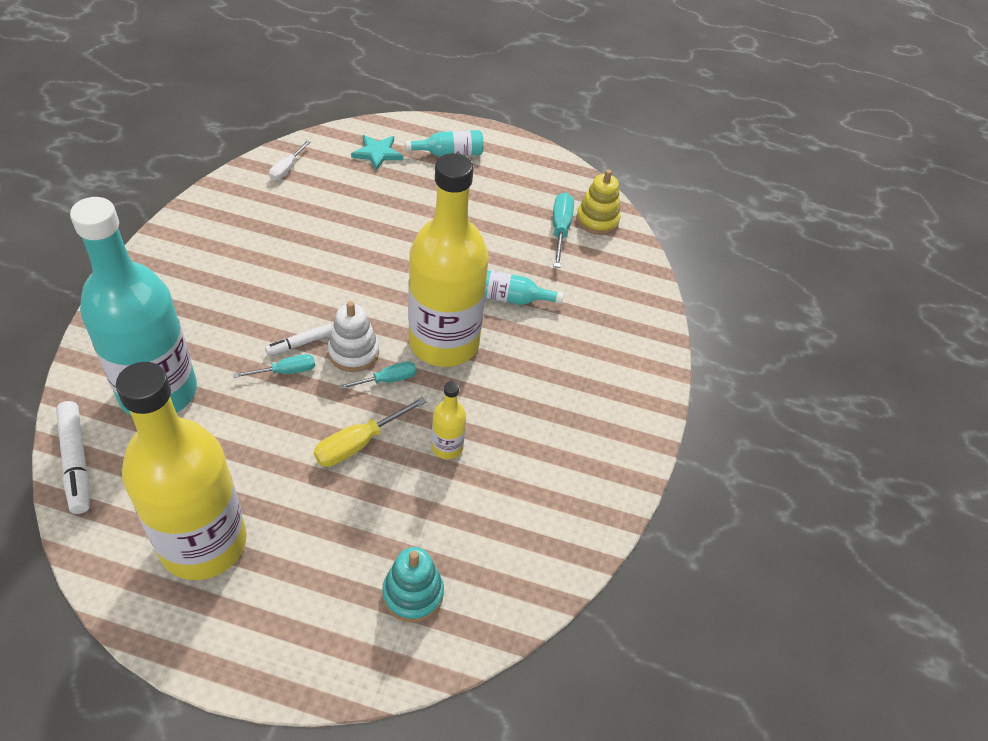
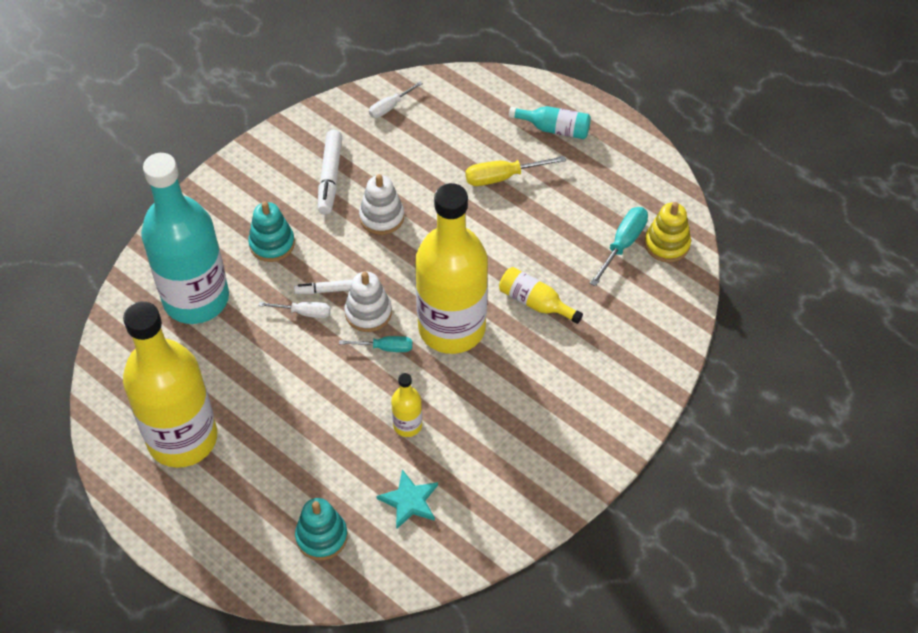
camera: 30 degrees right, 5 degrees up
white marker [56,401,90,514] -> white marker moved to [318,130,342,214]
turquoise screwdriver [234,354,315,378] -> white screwdriver [258,301,330,318]
yellow screwdriver [314,397,426,467] -> yellow screwdriver moved to [465,156,566,186]
turquoise star [351,135,403,171] -> turquoise star moved to [376,470,438,529]
turquoise bottle [485,270,564,305] -> yellow bottle [499,267,583,324]
none -> turquoise stacking toy [248,201,295,262]
none -> white stacking toy [359,174,404,235]

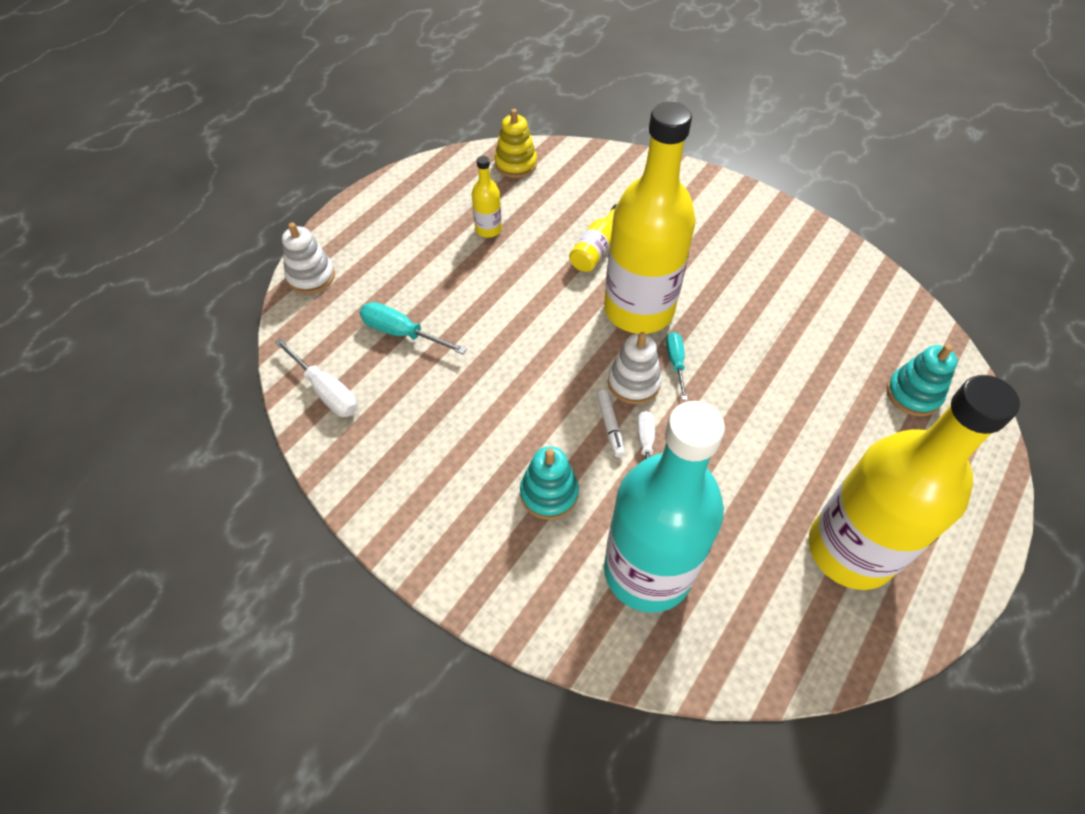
camera: 95 degrees left, 0 degrees up
white marker [318,130,342,214] -> none
white stacking toy [359,174,404,235] -> white stacking toy moved to [282,222,335,294]
white screwdriver [369,81,423,118] -> white screwdriver [275,338,358,417], size x1.51
turquoise star [376,470,438,529] -> none
yellow bottle [391,373,422,437] -> yellow bottle moved to [472,156,502,238]
yellow screwdriver [465,156,566,186] -> none
turquoise bottle [509,106,591,139] -> none
turquoise screwdriver [590,207,648,286] -> turquoise screwdriver moved to [360,302,467,354]

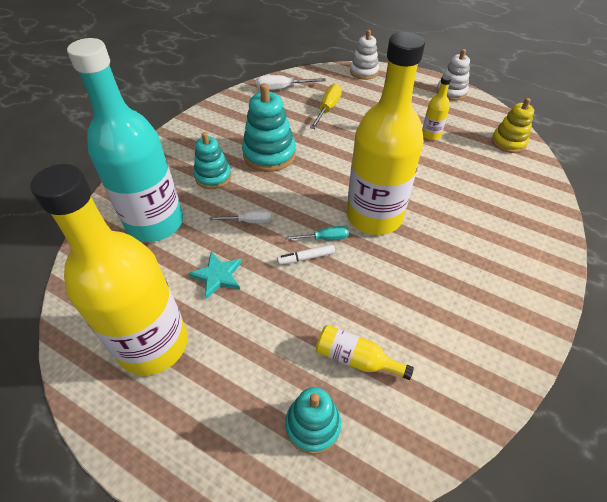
camera: 85 degrees right, 5 degrees down
white screwdriver [275,338,358,417] -> white screwdriver turned 45 degrees clockwise [256,75,326,90]
turquoise screwdriver [360,302,467,354] -> yellow screwdriver [310,84,342,129]
yellow bottle [569,204,617,272] -> yellow bottle moved to [316,325,414,380]
white marker [597,389,625,457] -> white marker moved to [277,244,335,265]
white stacking toy [608,332,662,404] -> white stacking toy moved to [437,49,470,101]
none -> turquoise star [188,252,242,299]
none -> turquoise stacking toy [242,83,296,172]

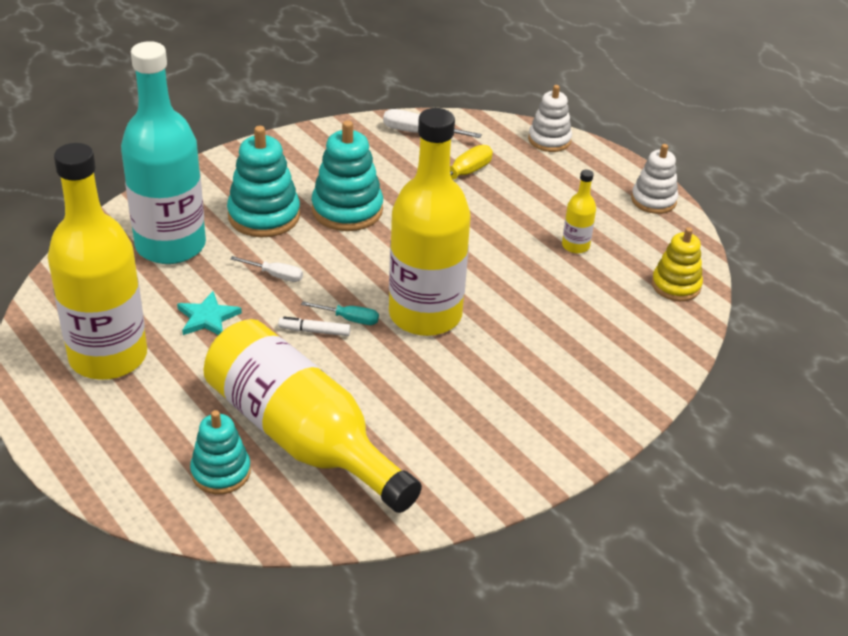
camera: 20 degrees right, 10 degrees down
turquoise stacking toy [194,132,232,189] -> turquoise stacking toy [227,126,300,237], size x1.52
yellow bottle [316,325,414,380] -> yellow bottle [203,319,422,513], size x2.43

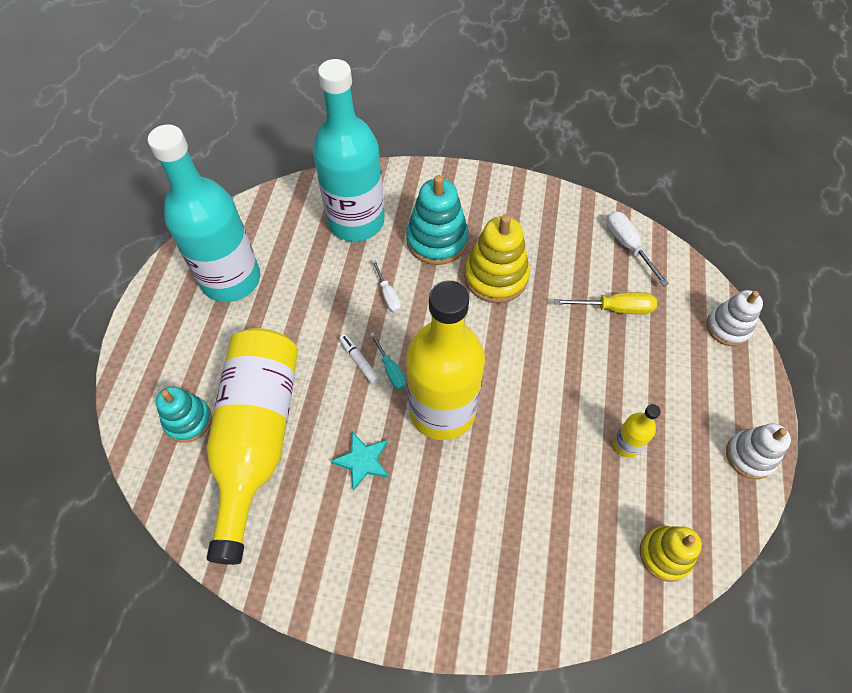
camera: 50 degrees right, 20 degrees up
yellow bottle [48,143,147,380] -> turquoise bottle [148,125,260,302]
turquoise star [177,291,242,335] -> turquoise star moved to [330,432,389,491]
turquoise stacking toy [312,120,383,231] -> yellow stacking toy [464,214,530,303]

